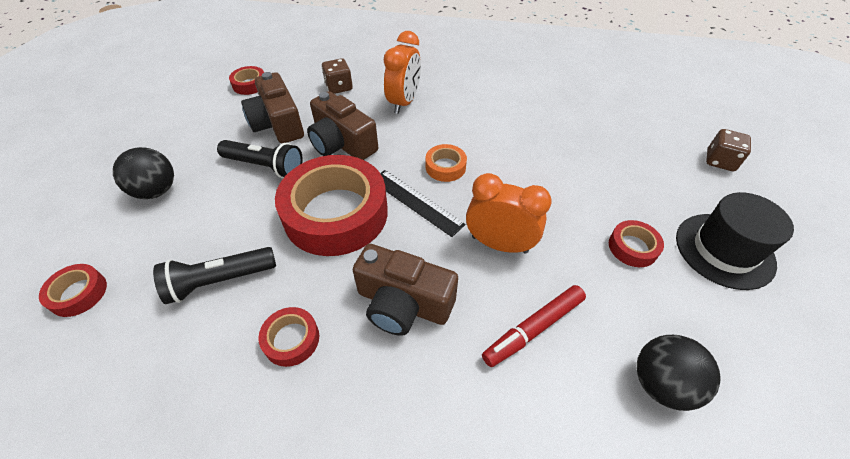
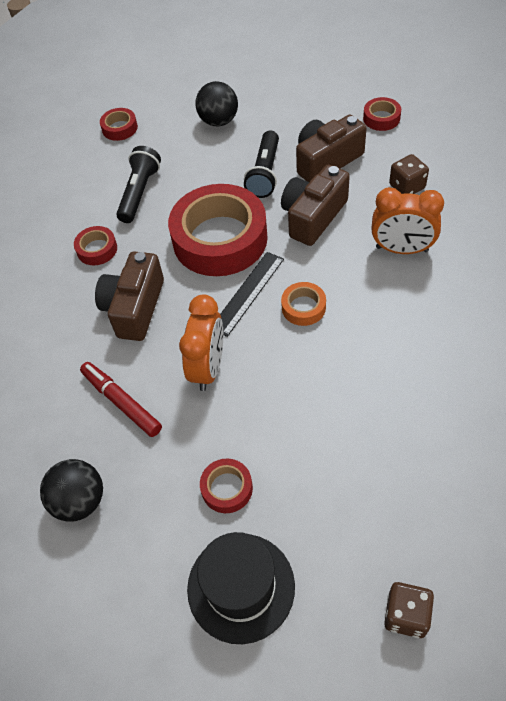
camera: 85 degrees right, 5 degrees up
black flashlight [153,247,276,304] -> black flashlight turned 45 degrees clockwise [116,146,161,223]

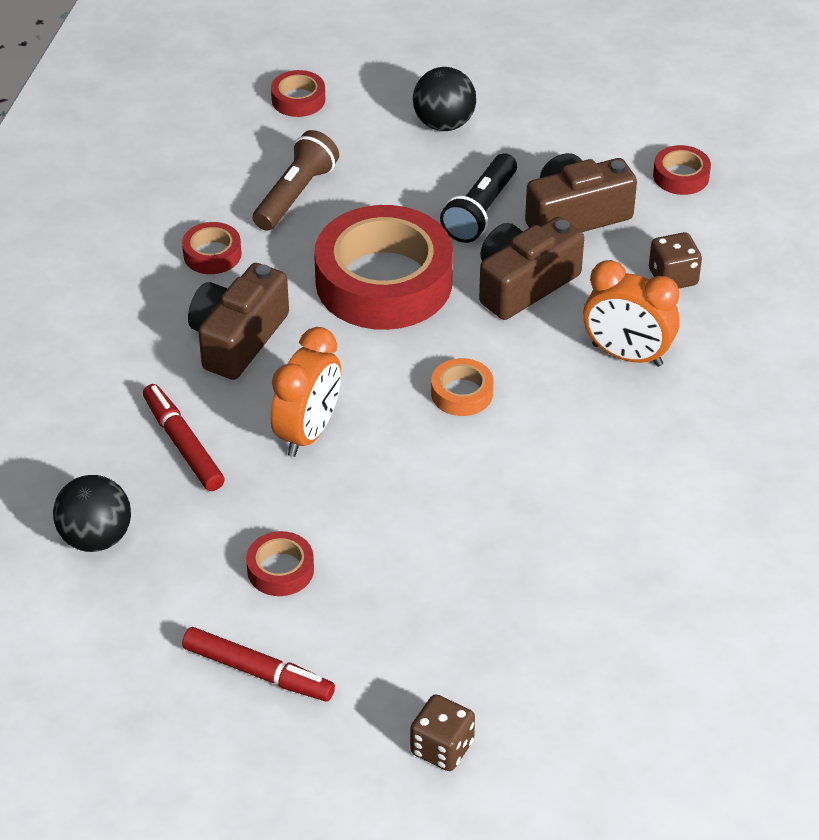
camera: 10 degrees right, 10 degrees down
black flashlight [116,146,161,223] -> brown flashlight [253,130,339,231]
black hat [187,532,295,644] -> red marker [182,627,335,702]
black ruler [220,252,284,337] -> none

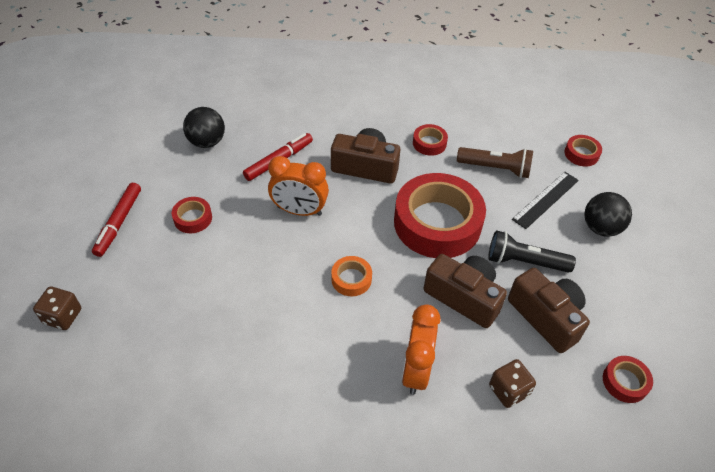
camera: 75 degrees right, 5 degrees up
none -> black ruler [512,172,579,229]

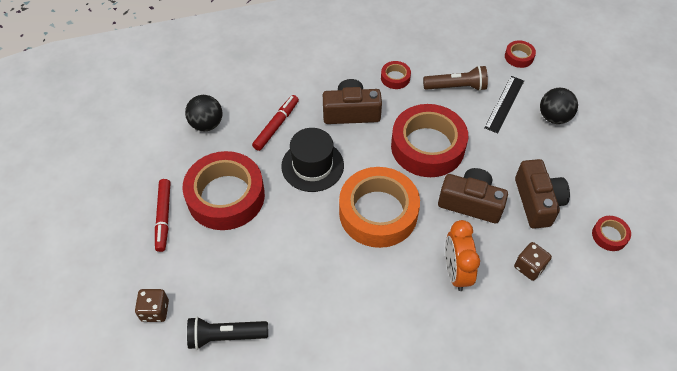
camera: 15 degrees left, 5 degrees up
red tape [172,197,212,233] -> red tape [182,151,265,230], size x2.33
orange clock [268,156,329,216] -> black hat [281,128,344,192]
orange tape [331,256,372,296] -> orange tape [339,167,420,248], size x2.33
black flashlight [488,230,576,273] -> black flashlight moved to [187,317,268,350]
brown camera [508,268,590,353] -> brown camera turned 45 degrees clockwise [515,159,570,229]

